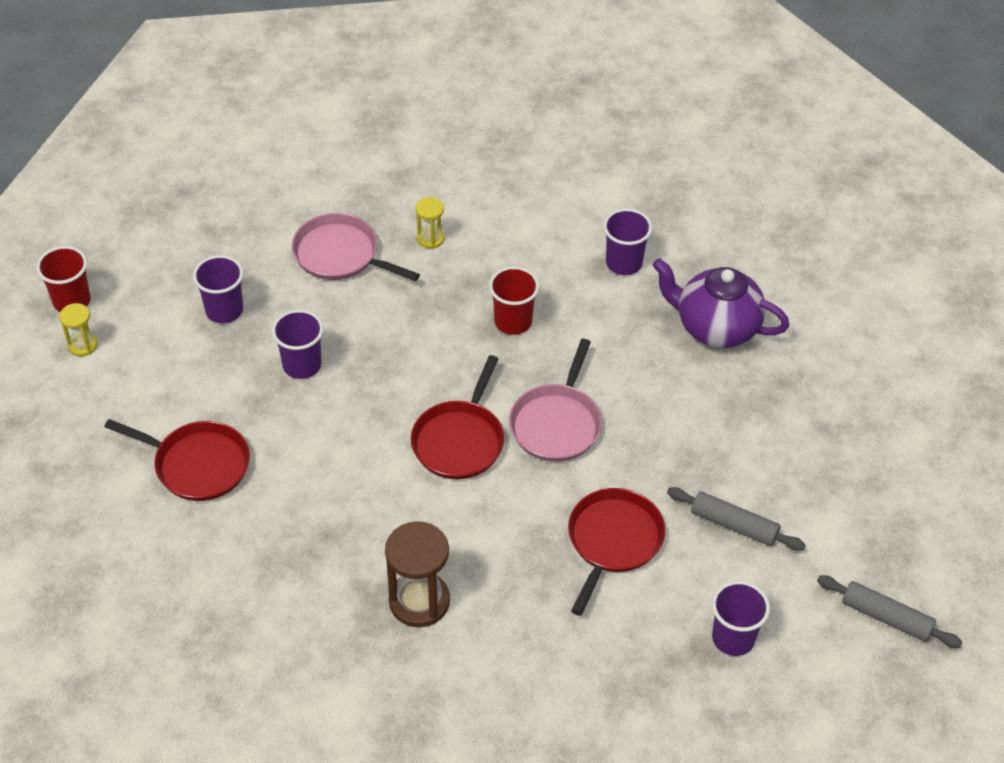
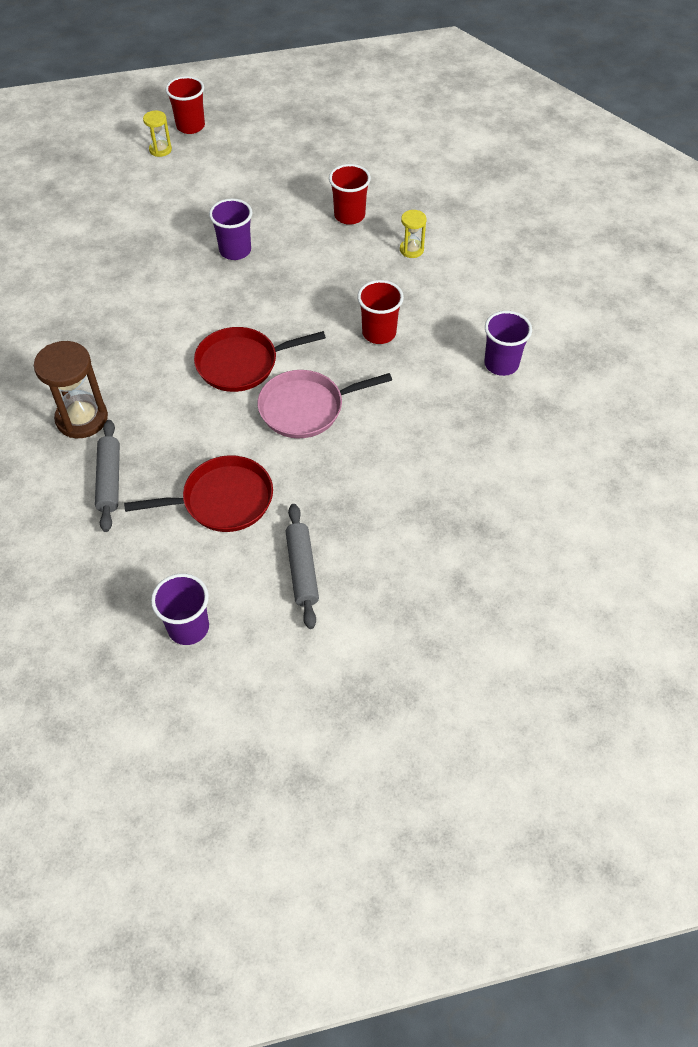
camera: 55 degrees right, 5 degrees up
red pan [104,419,250,501] -> none
purple cup [193,255,243,323] -> none
pink pan [292,213,420,281] -> red cup [329,164,371,225]
purple teapot [653,258,789,348] -> none
grey rolling pin [817,575,963,648] -> grey rolling pin moved to [95,420,120,532]

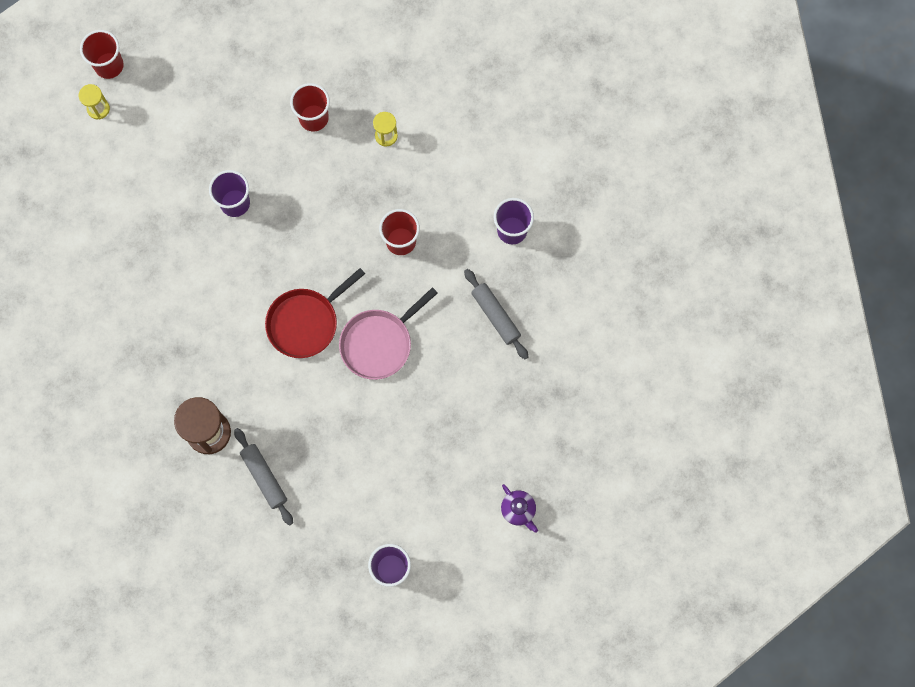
camera: 25 degrees left, 20 degrees up
red pan [124,455,273,532] -> none
grey rolling pin [286,504,319,629] -> grey rolling pin moved to [464,269,529,359]
none -> purple teapot [501,484,538,533]

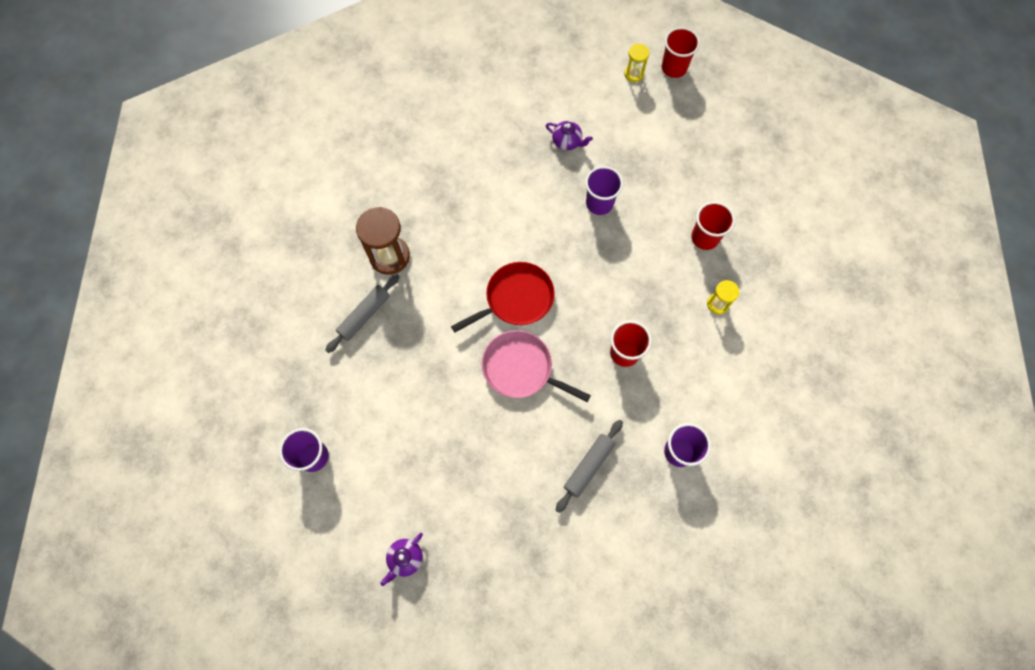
camera: 70 degrees right, 5 degrees down
red pan [265,268,365,358] -> red pan turned 120 degrees clockwise [451,262,555,333]
none -> purple teapot [546,121,593,150]

